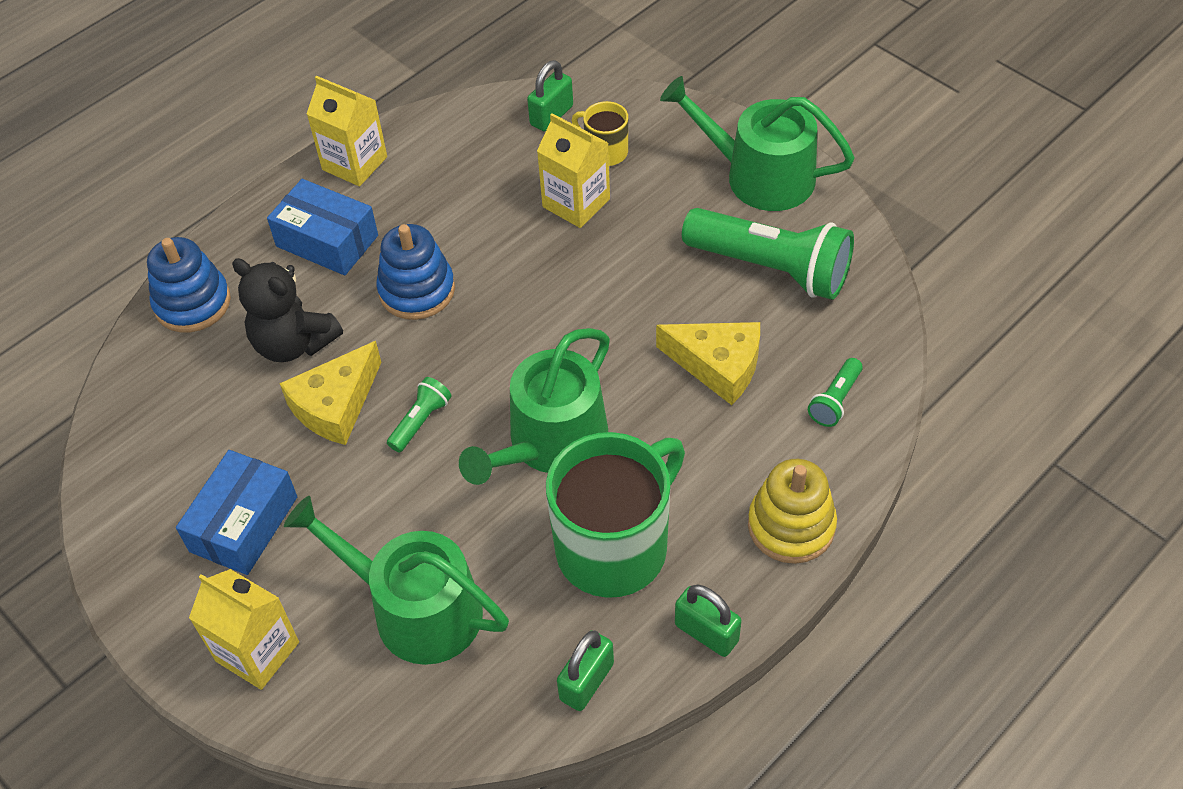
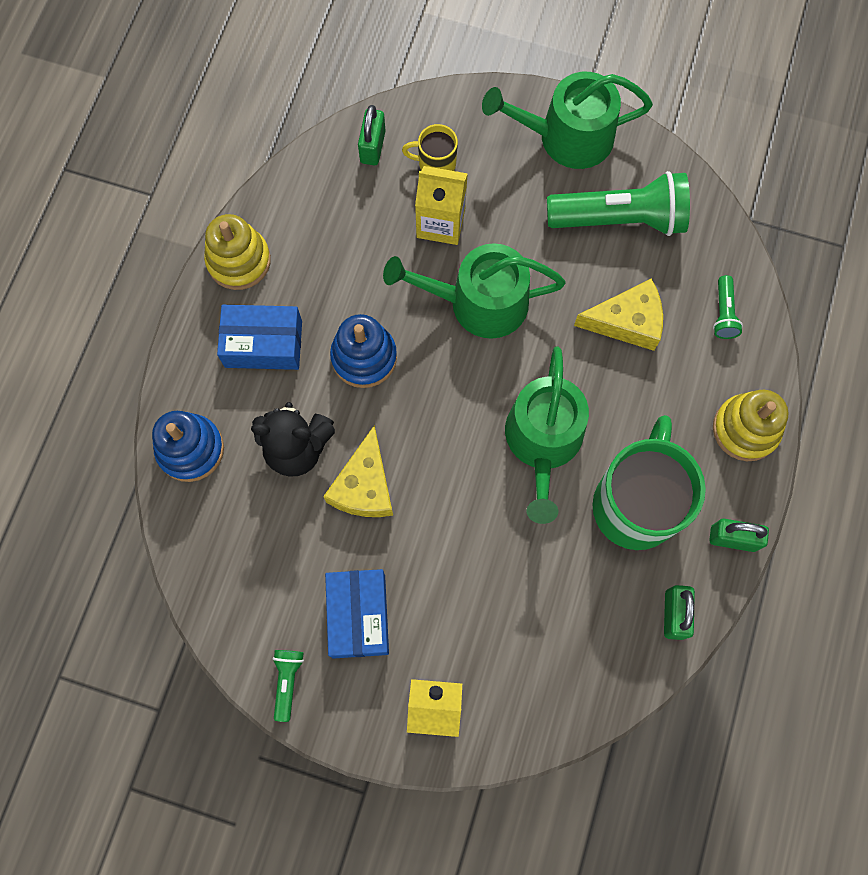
camera: 30 degrees left, 20 degrees up
green watering can [284,496,509,665] -> green watering can moved to [383,243,566,339]
yellow carton [307,76,387,186] -> yellow stacking toy [204,214,271,290]
green flashlight [387,377,452,452] -> green flashlight moved to [273,650,304,722]

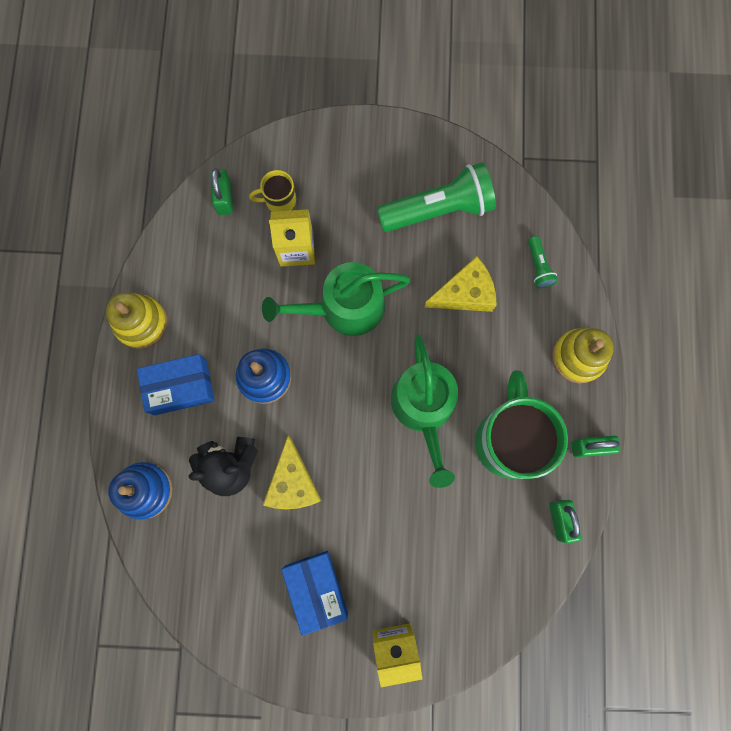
camera: 15 degrees left, 5 degrees up
green flashlight [273,650,304,722] -> none
green watering can [482,72,653,169] -> none

